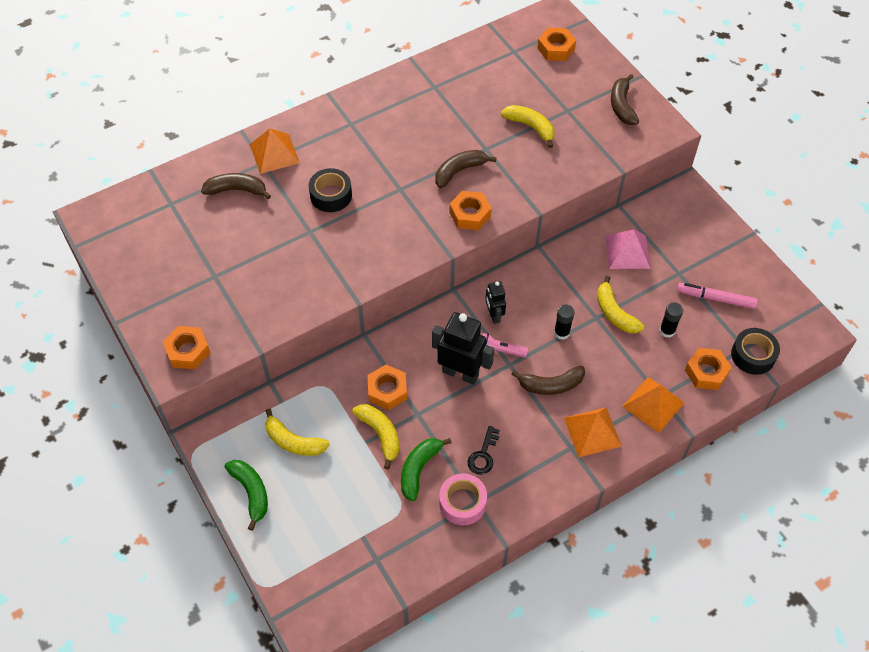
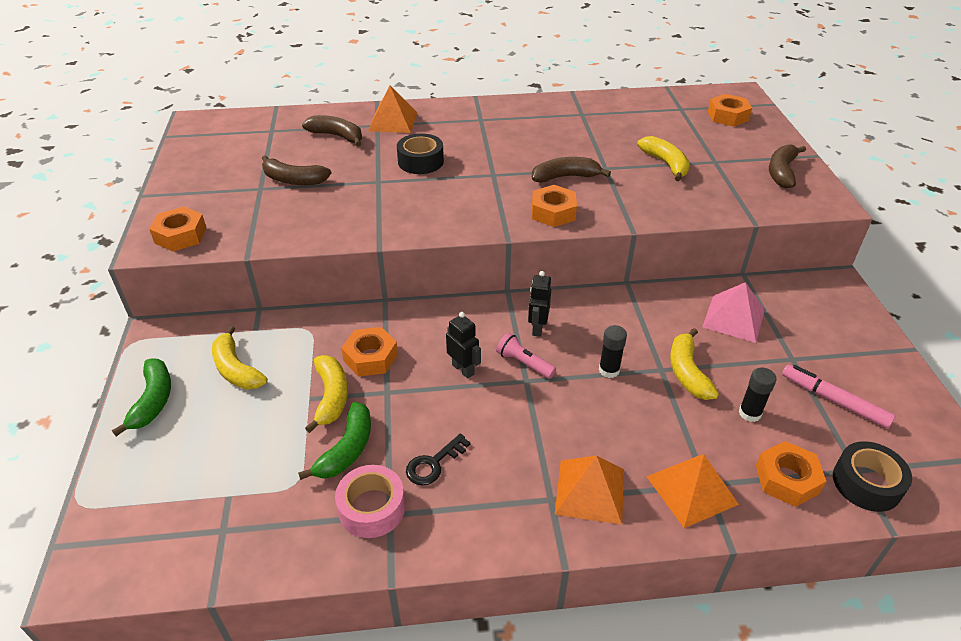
camera: 25 degrees right, 15 degrees down
green banana [401,438,452,501] -> green banana turned 150 degrees clockwise [298,402,371,480]
black robot [432,312,494,385] -> black robot [446,312,481,379], size x0.56
brown banana [511,365,585,395] -> brown banana moved to [262,155,331,185]

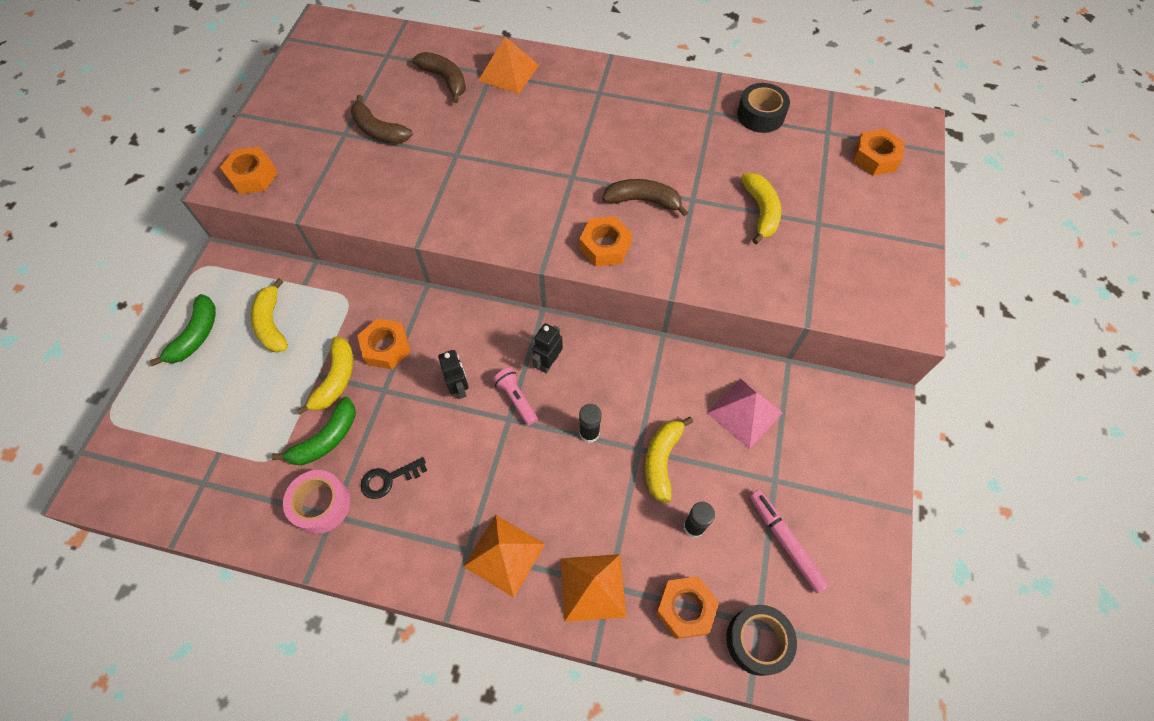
camera: 20 degrees right, 20 degrees up
black tape [397,133,444,174] -> black tape moved to [737,83,790,133]
brown banana [769,145,806,188] -> none

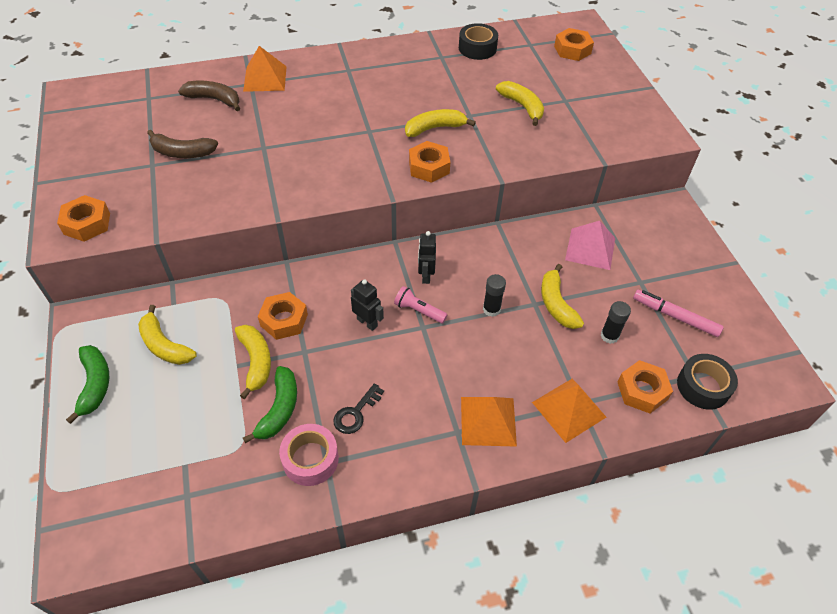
camera: 30 degrees left, 10 degrees down
brown banana [603,179,688,216] -> yellow banana [405,109,476,137]

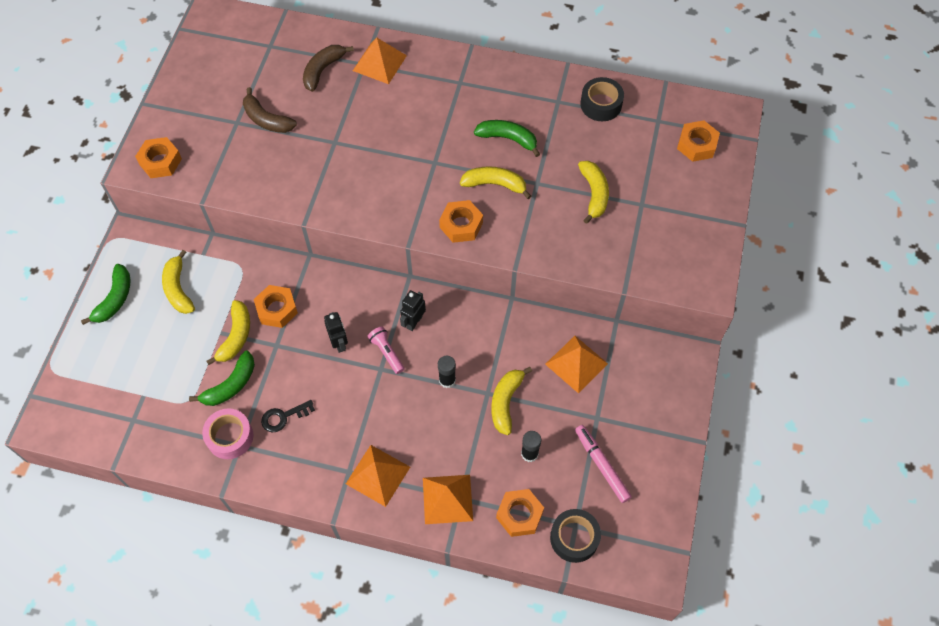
camera: 30 degrees right, 10 degrees up
brown banana [178,80,240,111] -> brown banana turned 105 degrees counterclockwise [303,45,354,92]
pink pyramid [565,221,615,270] -> orange pyramid [545,336,608,393]
none -> green banana [474,120,540,157]

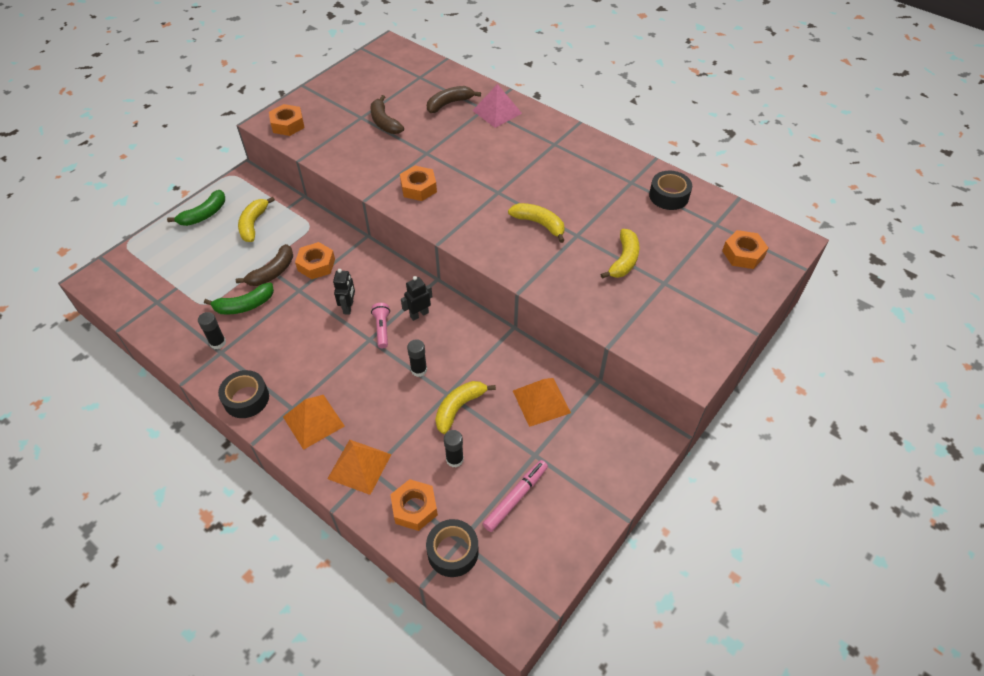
camera: 25 degrees right, 10 degrees down
pink tape [202,409,253,459] -> black glue stick [198,312,226,349]
yellow banana [206,300,250,365] -> brown banana [236,244,293,286]
black key [261,400,315,433] -> none
orange pyramid [353,38,407,84] -> pink pyramid [472,84,522,128]
orange nut [439,200,483,243] -> orange nut moved to [400,166,437,201]
green banana [474,120,540,157] -> none
pink marker [575,425,632,503] -> pink marker turned 45 degrees clockwise [483,460,548,532]
none -> black tape [218,370,269,418]

